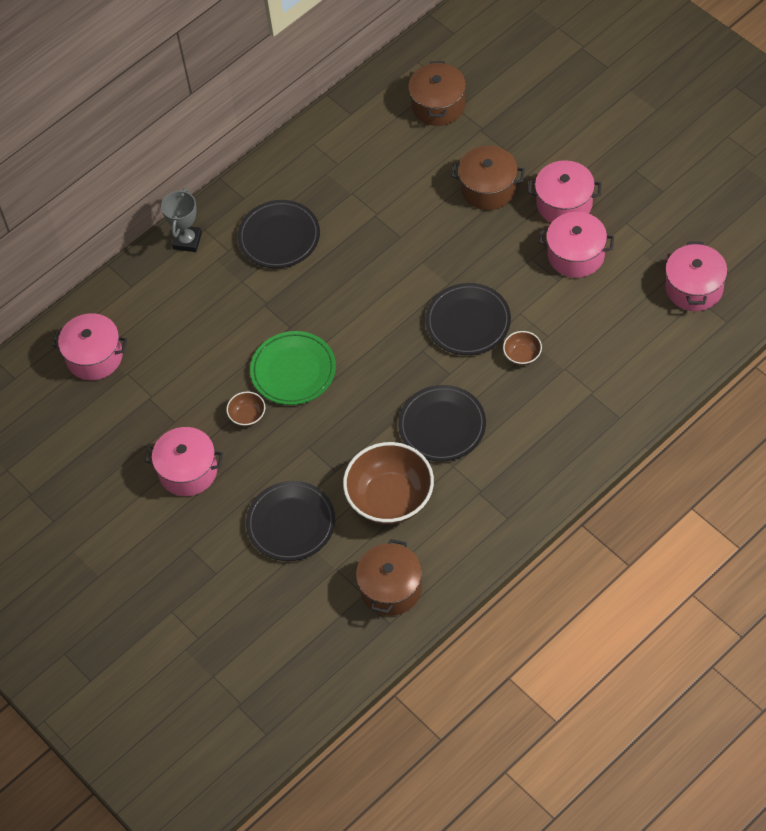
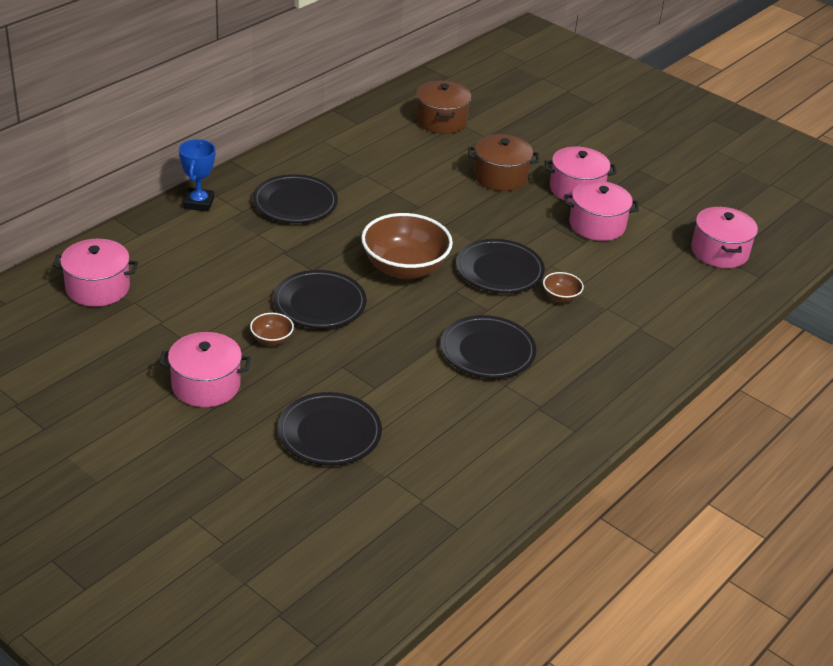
camera: 15 degrees left, 20 degrees down
grey trophy [161,188,202,252] -> blue trophy [179,139,216,211]
green plate [250,331,336,405] -> black plate [273,270,367,329]
brown bowl [343,442,434,524] -> brown bowl moved to [361,213,453,279]
brown pot [356,539,422,616] -> none

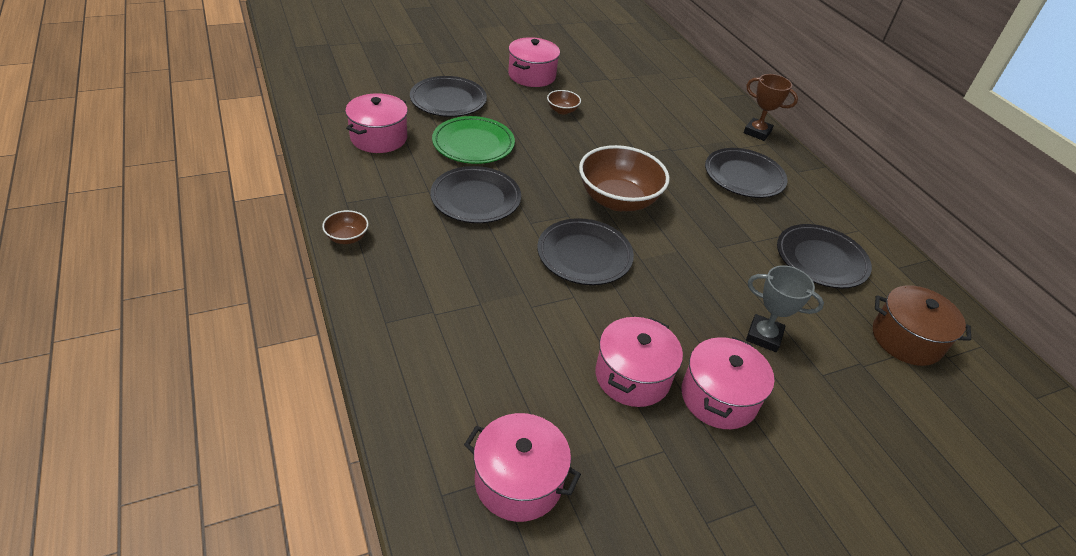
camera: 115 degrees right, 5 degrees up
pink pot [52,239,138,307] -> pink pot moved to [345,93,408,153]
blue trophy [179,139,216,211] -> brown trophy [744,74,798,141]
black plate [273,270,367,329] -> black plate moved to [777,224,872,289]
brown pot [468,134,539,191] -> grey trophy [746,265,824,352]
brown bowl [543,272,584,302] -> brown bowl moved to [322,210,369,244]
none -> green plate [432,116,515,164]

